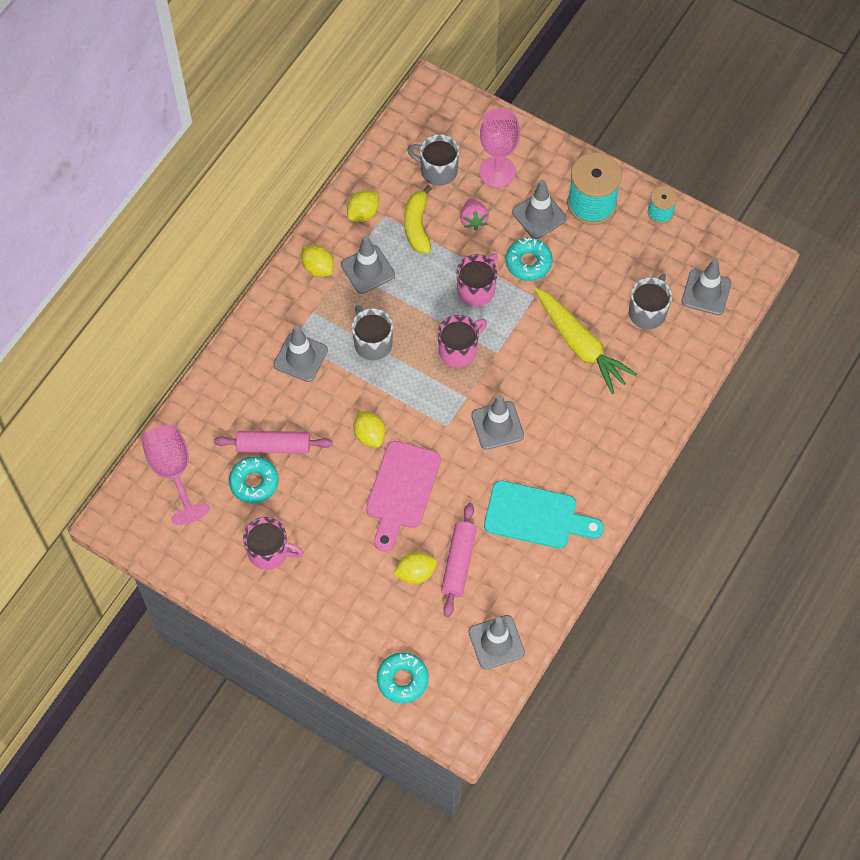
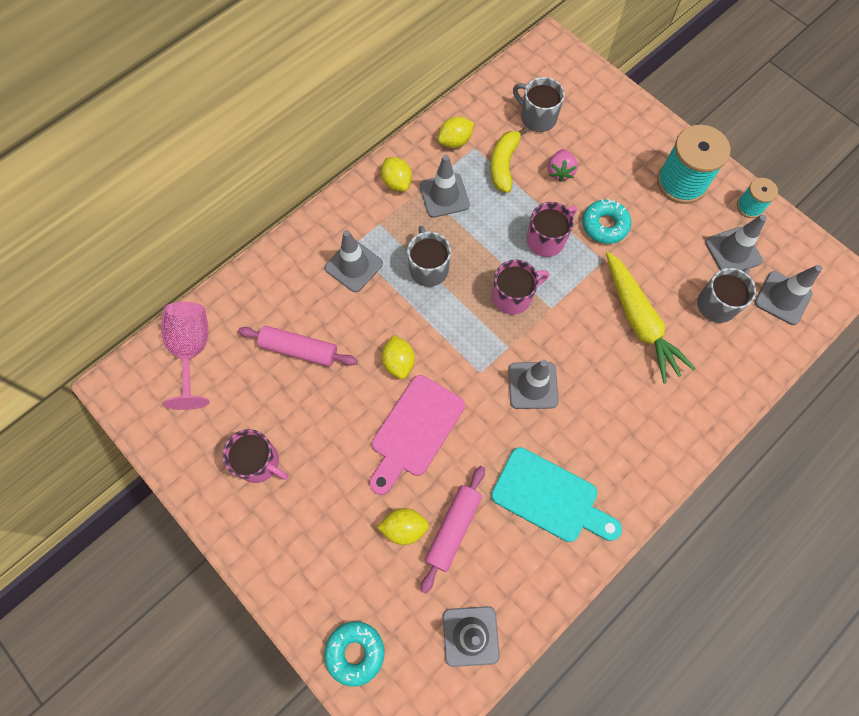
camera: 15 degrees right, 5 degrees up
turquoise donut [229,456,279,503] -> none
pink goblet [479,108,520,188] -> none
grey traffic cone [512,180,567,239] -> grey traffic cone moved to [705,215,767,271]

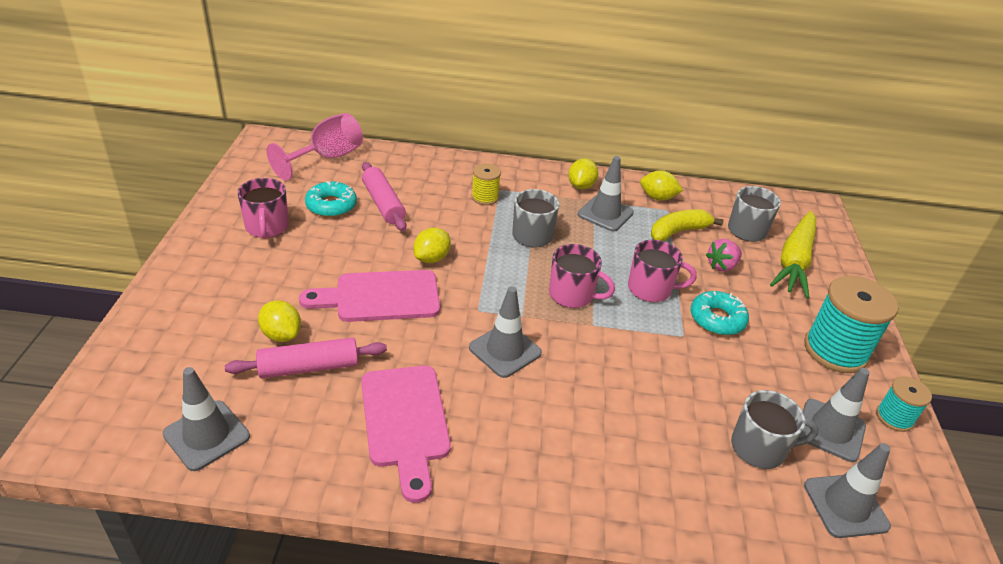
camera: 45 degrees right, 30 degrees down
turquoise donut [324,621,384,687] -> turquoise donut moved to [305,181,357,217]
grey traffic cone [325,230,383,292] -> yellow spool [471,163,501,205]
turquoise cutting board [491,447,622,542] -> pink cutting board [361,366,451,503]
yellow carrot [606,252,696,383] -> yellow carrot moved to [770,211,816,298]

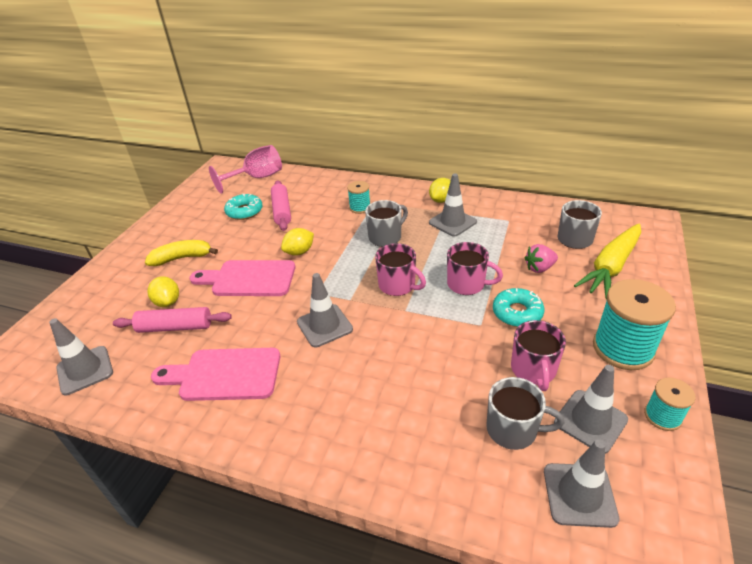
camera: 20 degrees right, 0 degrees up
pink mug [237,178,289,239] -> pink mug moved to [511,320,566,391]
pink cutting board [361,366,451,503] -> pink cutting board turned 90 degrees clockwise [151,348,280,401]
yellow spool [471,163,501,205] -> turquoise spool [347,181,370,214]
yellow lemon [640,170,683,201] -> none
yellow banana [651,209,723,241] -> yellow banana moved to [145,240,218,266]

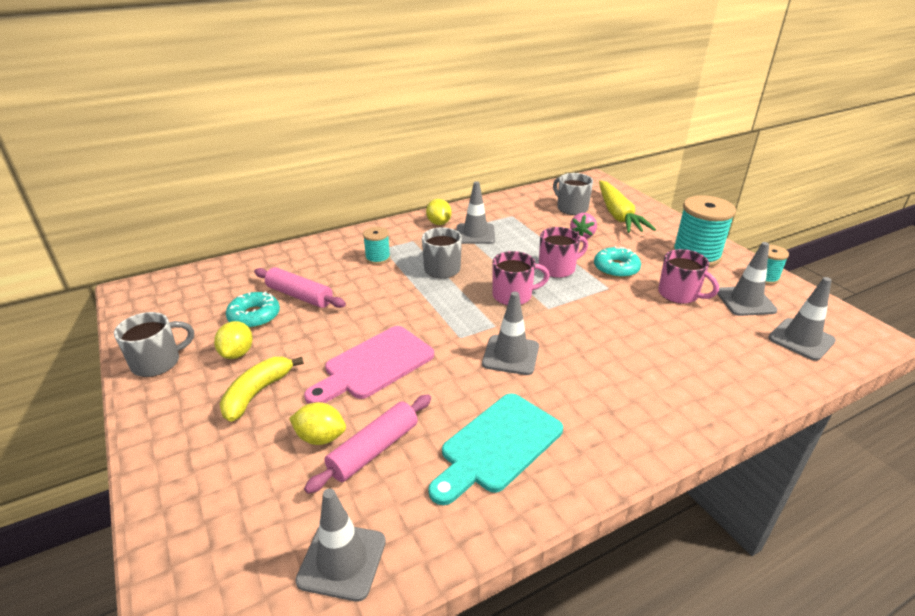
camera: 50 degrees left, 5 degrees down
pink cutting board [151,348,280,401] -> turquoise cutting board [428,393,563,505]
pink goblet [209,145,282,194] -> none
yellow lemon [281,228,314,256] -> yellow lemon moved to [214,321,253,359]
grey mug [487,377,564,450] -> grey mug moved to [114,312,194,377]

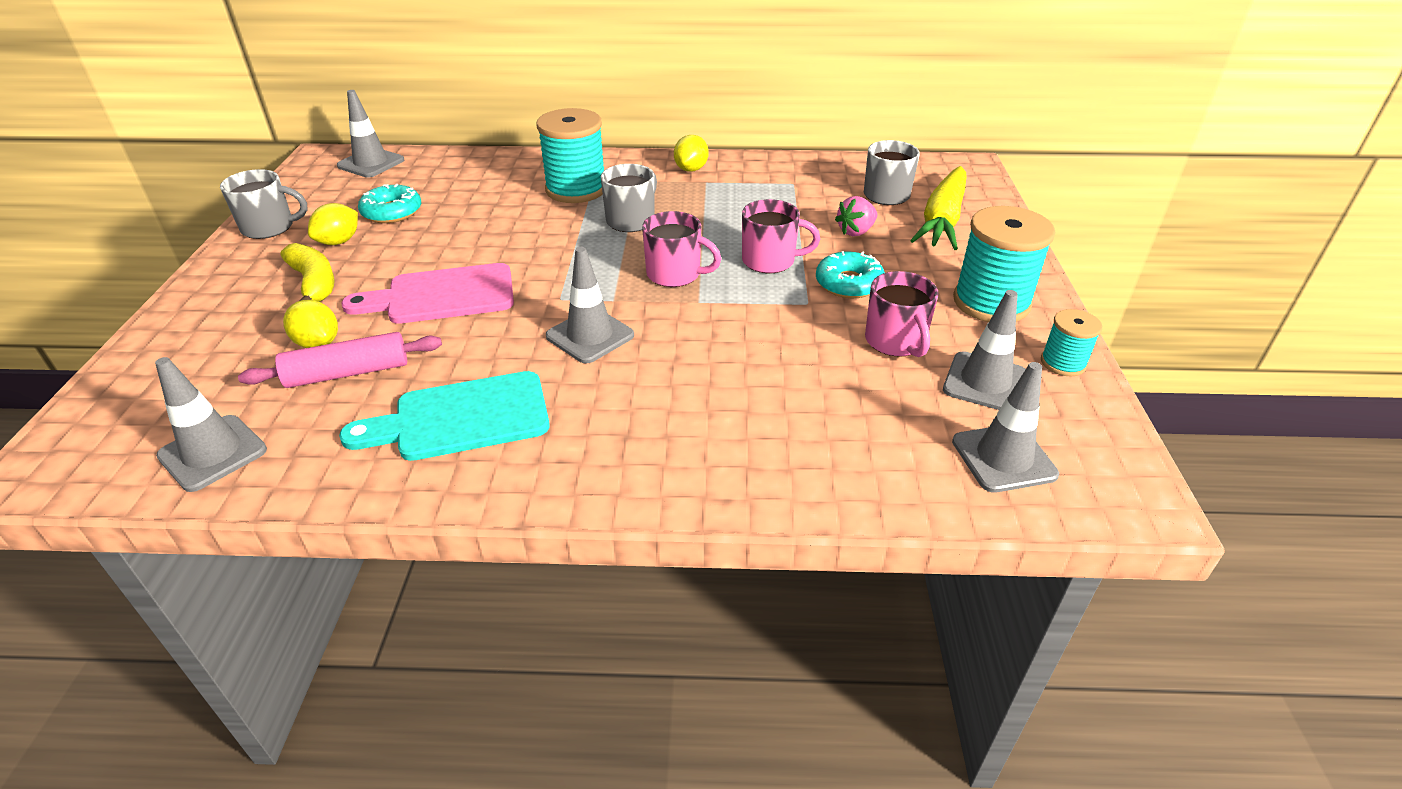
camera: 30 degrees right, 5 degrees up
yellow banana [220,357,304,422] -> yellow banana turned 90 degrees clockwise [280,243,335,302]
pink rolling pin [254,267,346,308] -> none
turquoise spool [363,227,391,265] -> turquoise spool [536,108,604,203], size x1.89
grey traffic cone [457,181,495,244] -> grey traffic cone moved to [337,90,404,177]

